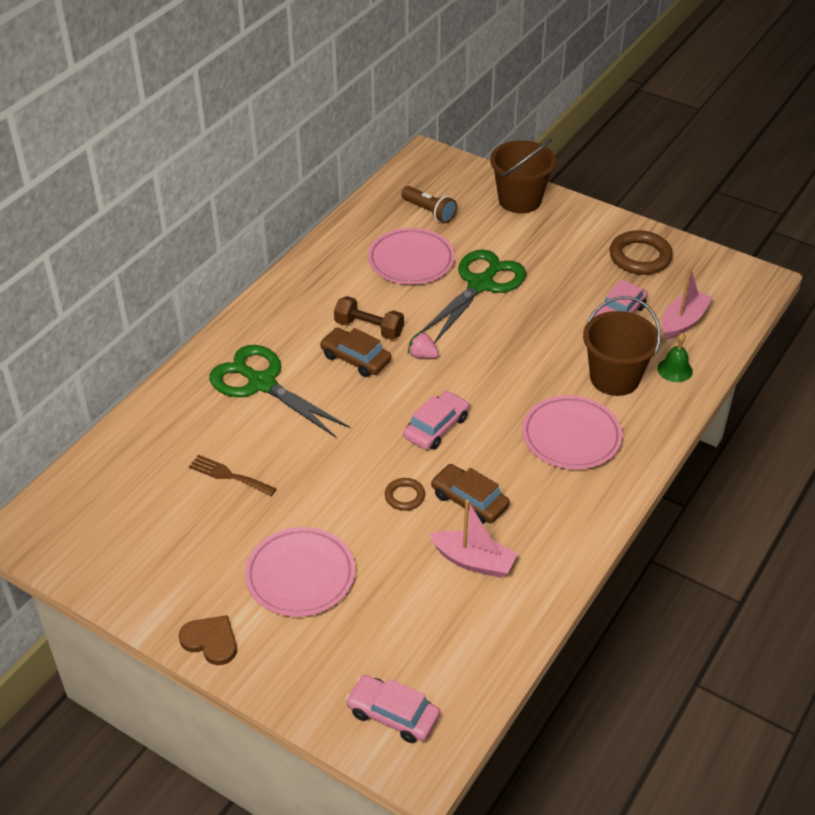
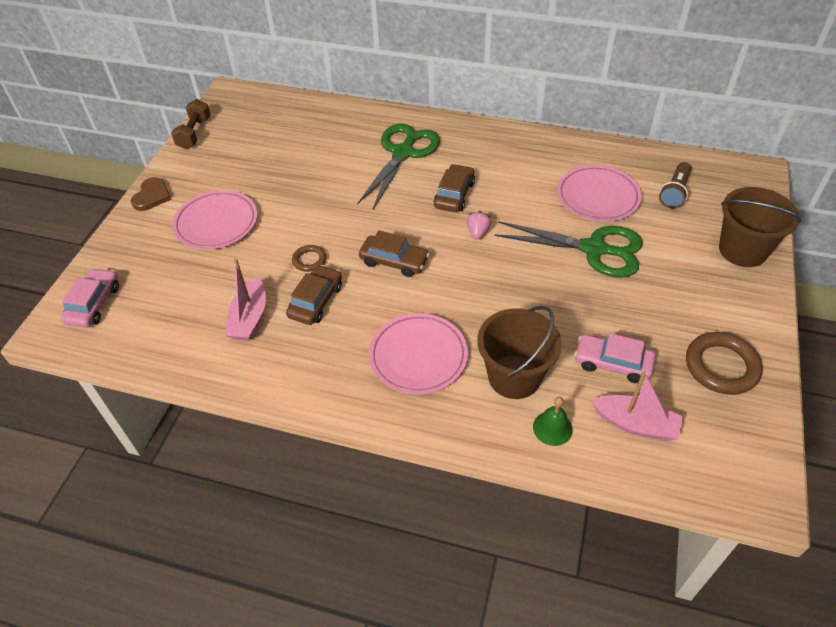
camera: 75 degrees right, 5 degrees up
brown fork [189,455,276,496] -> none
brown dumbbell [334,296,404,340] -> brown dumbbell moved to [171,99,211,149]
pink car [403,391,469,450] -> brown car [359,230,429,277]

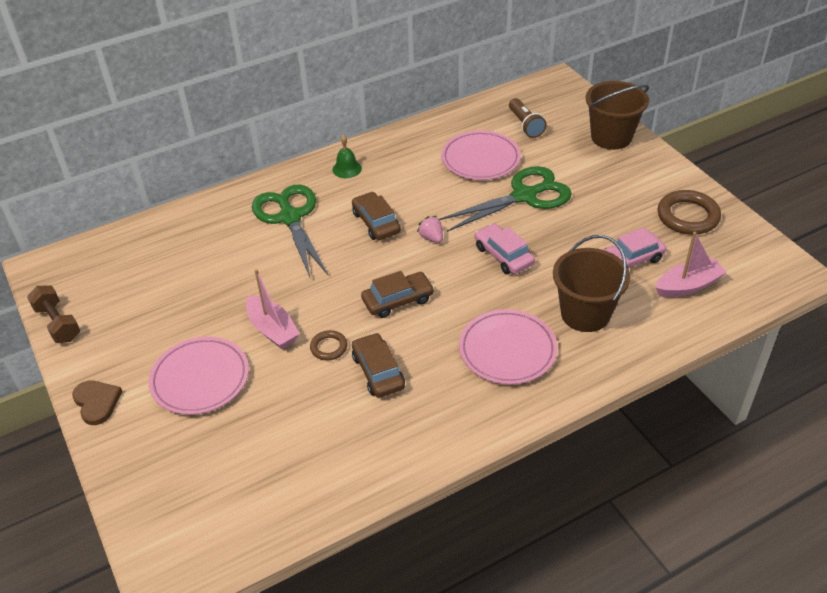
camera: 45 degrees left, 5 degrees down
pink car [61,268,119,328] -> pink car moved to [475,224,535,274]
pink boat [225,258,266,341] -> pink boat moved to [246,269,300,349]
green bell [533,397,573,446] -> green bell moved to [332,134,362,178]

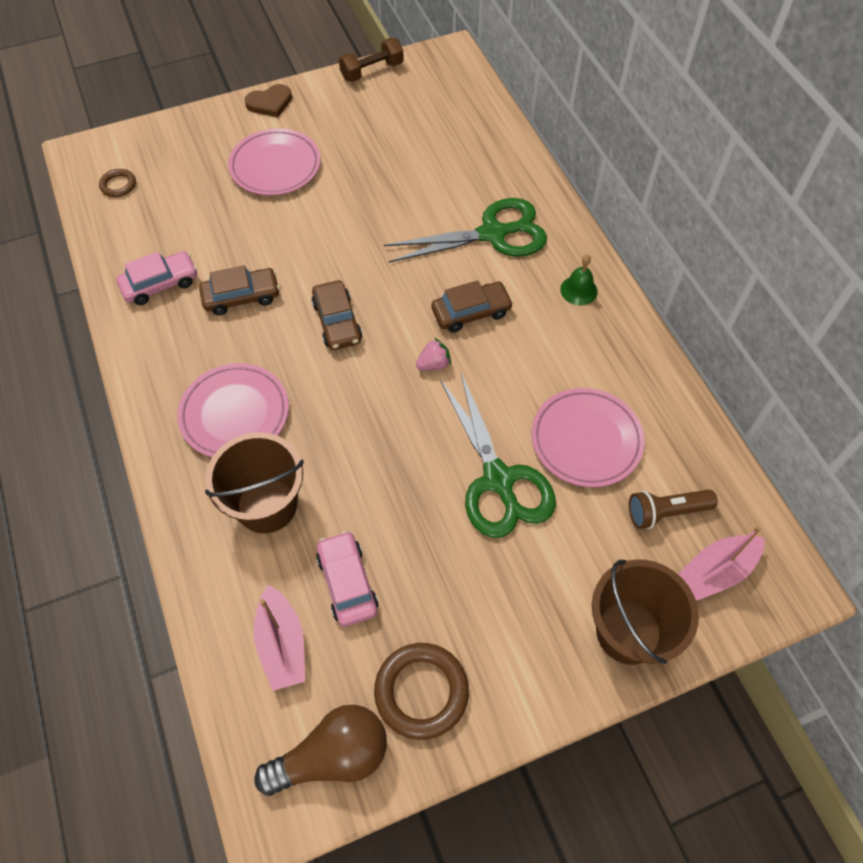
camera: 95 degrees right, 15 degrees up
pink boat [246,269,300,349] -> pink boat moved to [678,526,765,601]
brown ring [310,330,347,360] -> brown ring moved to [99,169,136,197]
pink car [475,224,535,274] -> pink car moved to [116,251,197,305]
none -> brown light bulb [254,705,387,796]

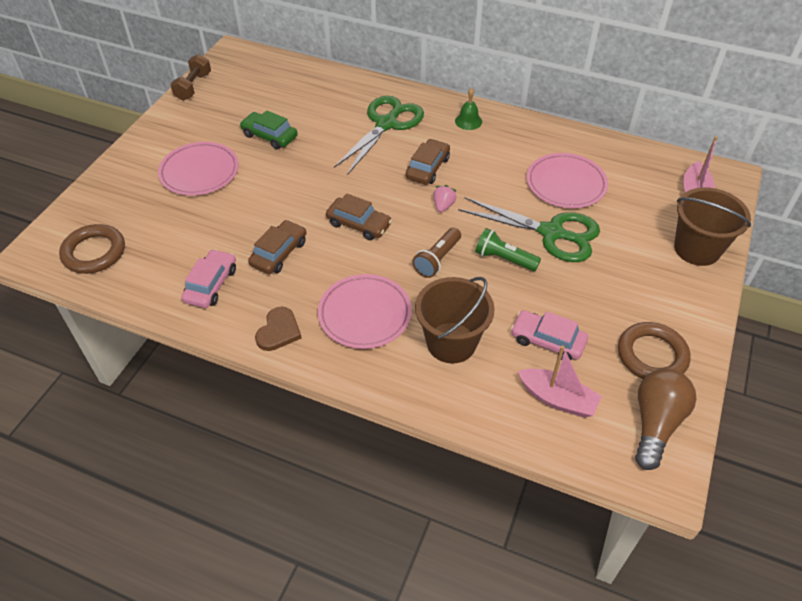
camera: 45 degrees left, 10 degrees down
brown ring [99,169,136,197] -> brown ring [59,224,125,274], size x1.85
brown heart [245,84,292,117] -> brown heart moved to [255,307,302,351]
brown flashlight [629,490,718,529] -> brown flashlight moved to [412,228,461,278]
none -> green car [240,110,298,149]
none -> green flashlight [475,228,541,271]

